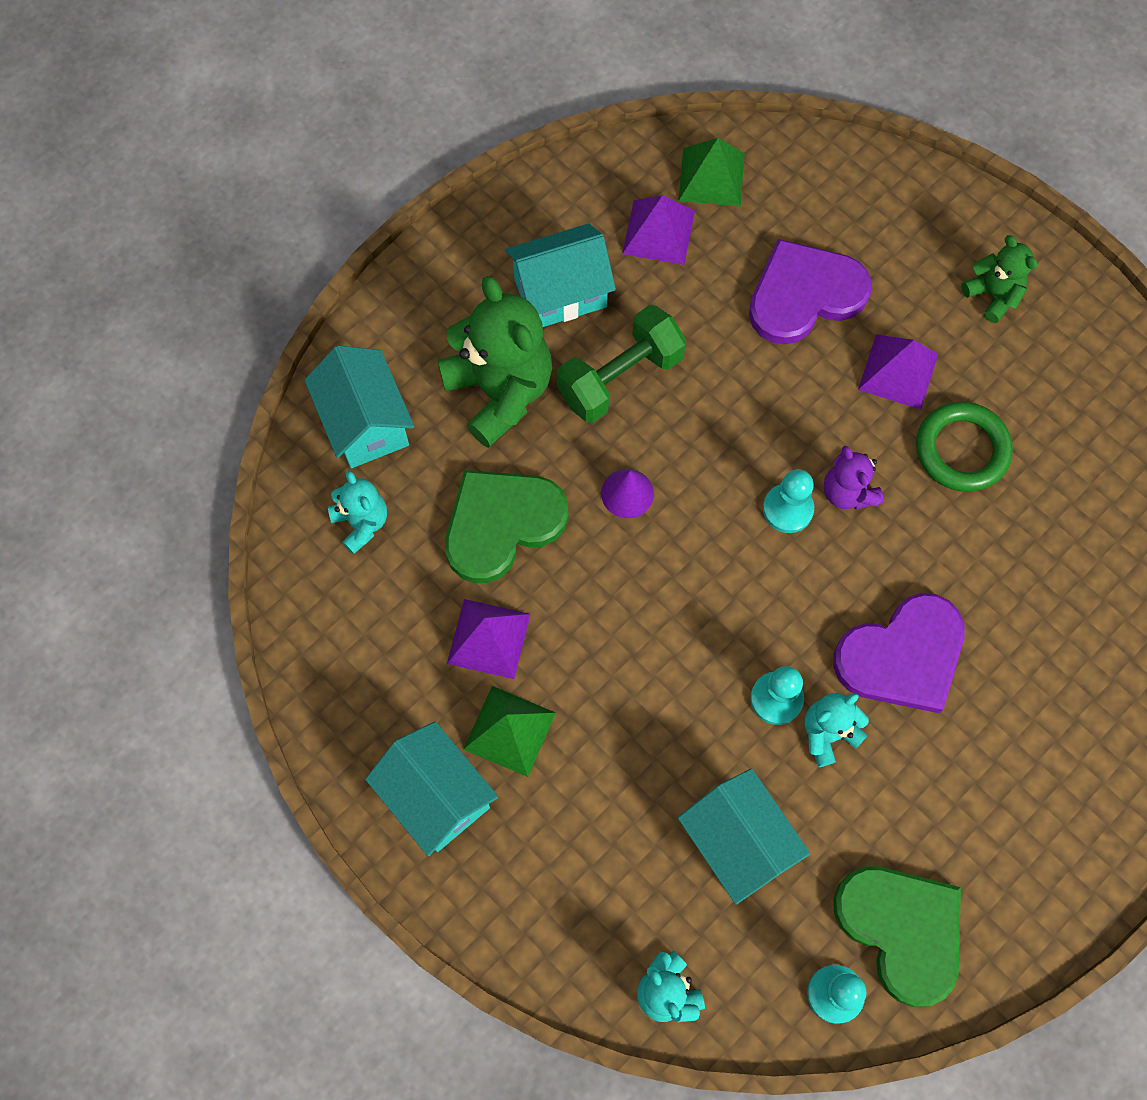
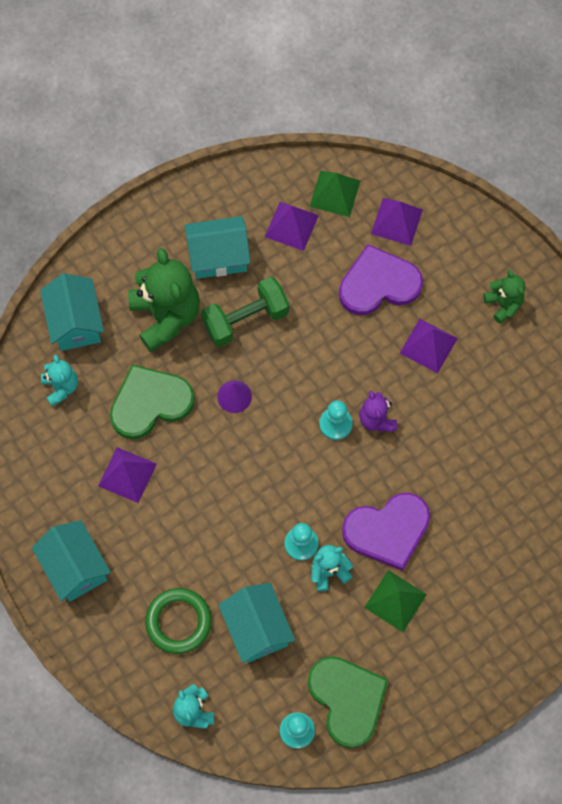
camera: 10 degrees right, 0 degrees up
green pyramid [463,686,556,777] -> green pyramid moved to [364,570,427,632]
green ring [916,402,1013,492] -> green ring moved to [145,588,212,654]
none -> purple pyramid [371,198,423,246]

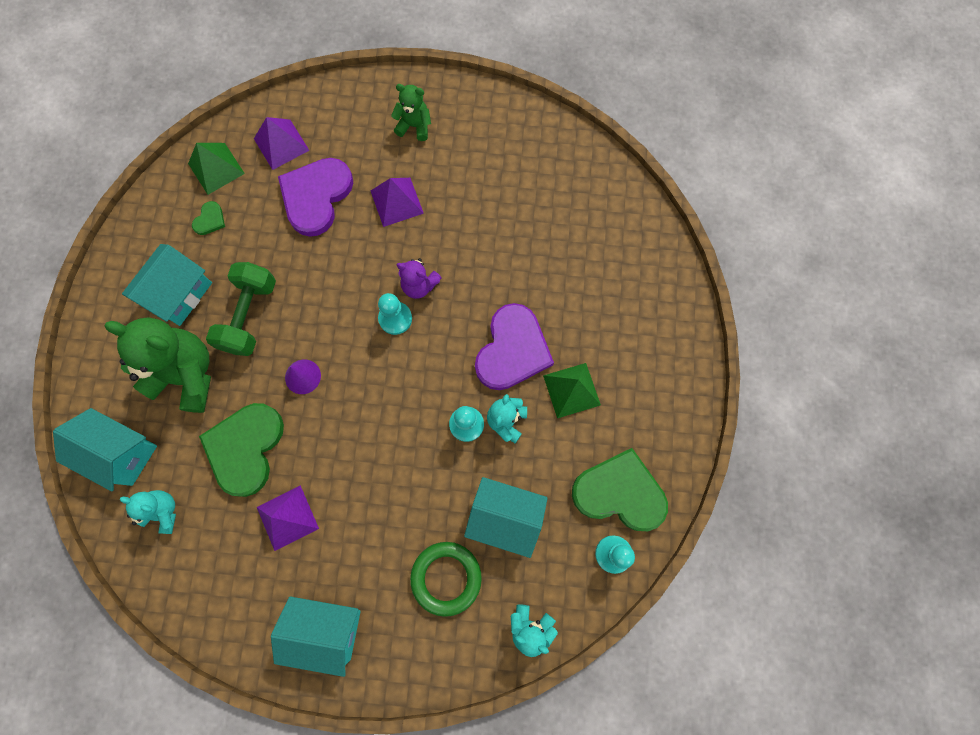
camera: 50 degrees left, 5 degrees up
purple pyramid [265,202,319,251] -> green heart [192,201,225,235]

